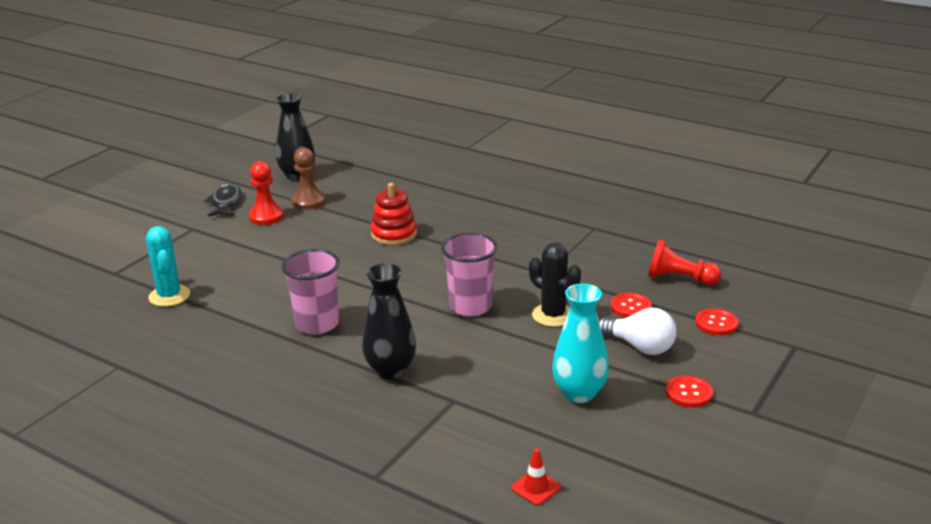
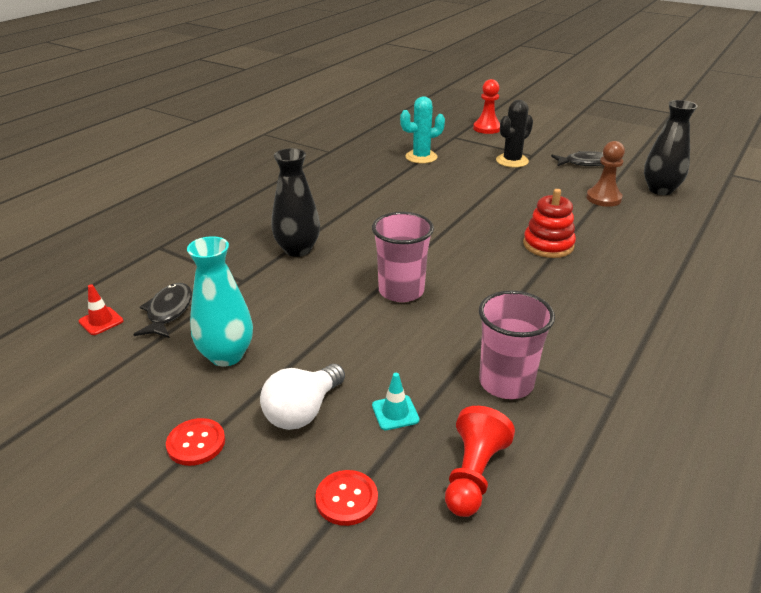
camera: 90 degrees right, 5 degrees up
red pawn [249,161,284,225] -> red pawn moved to [473,79,500,134]
pink cup [282,249,340,334] -> pink cup moved to [479,290,555,399]
black cactus [529,243,581,327] -> black cactus moved to [496,100,533,168]
red button [611,293,652,318] -> turquoise traffic cone [372,373,420,430]
none -> black fish [133,283,192,338]

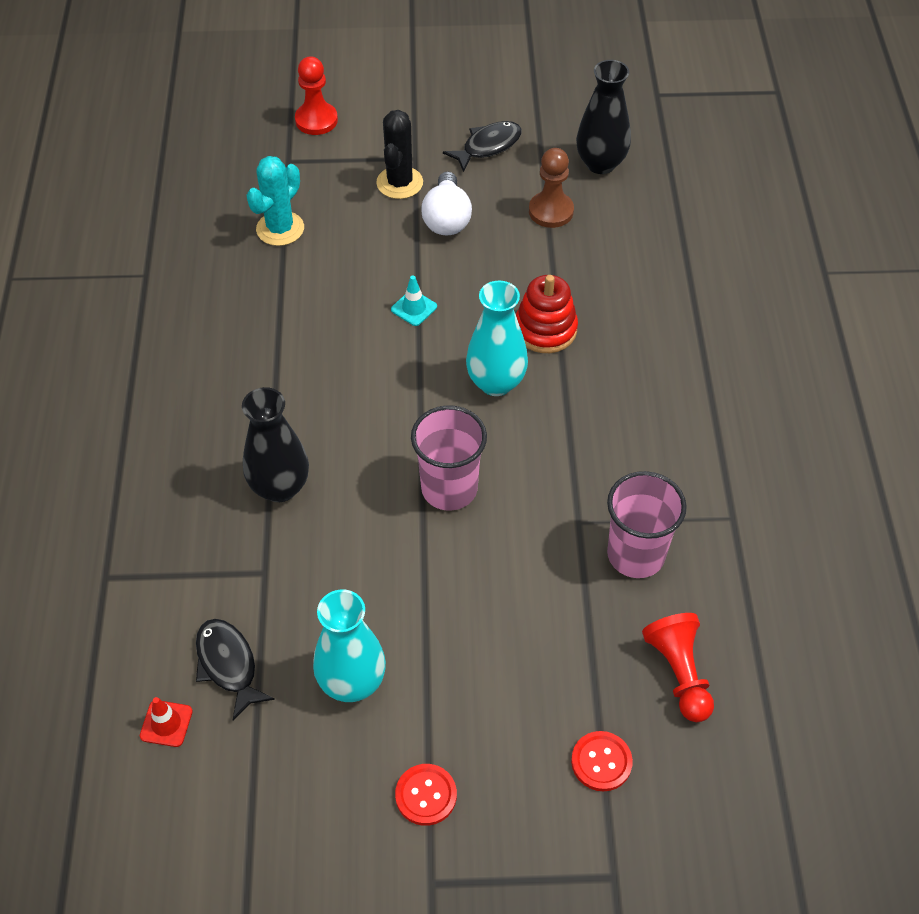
camera: 35 degrees left, 20 degrees up
white light bulb [260,364,345,430] -> white light bulb moved to [421,171,472,236]
turquoise traffic cone [372,373,420,430] -> turquoise traffic cone moved to [391,275,437,326]
none -> turquoise vase [466,280,528,396]

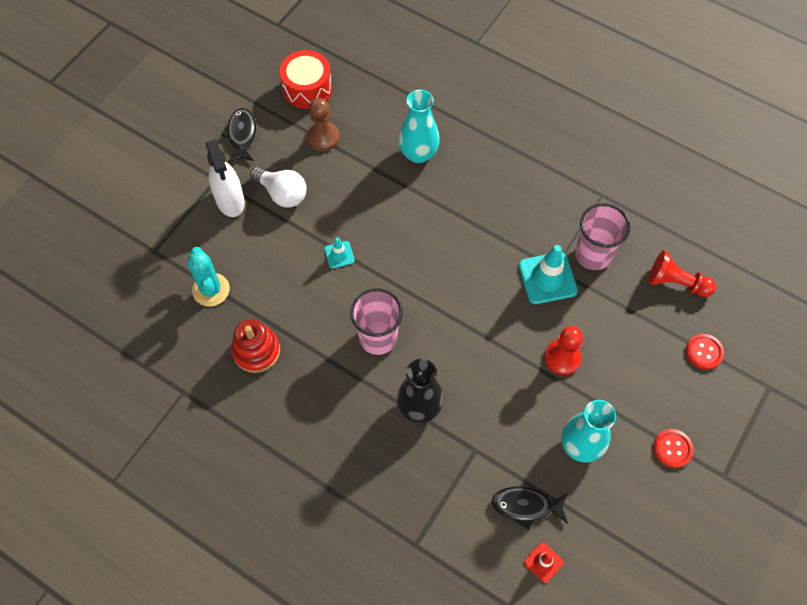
camera: 55 degrees left, 10 degrees up
red pawn [295,56,338,135] -> red pawn moved to [544,326,583,375]
black cactus [376,110,423,199] -> white spray bottle [205,139,245,217]
pink cup [411,405,487,511] -> pink cup moved to [350,288,403,355]
turquoise vase [466,280,528,396] -> turquoise vase moved to [399,89,440,163]
red stacking toy [516,275,578,353] -> red stacking toy moved to [231,319,280,373]
black vase [576,60,631,174] -> red drum [280,50,332,109]
none -> turquoise traffic cone [519,245,578,304]

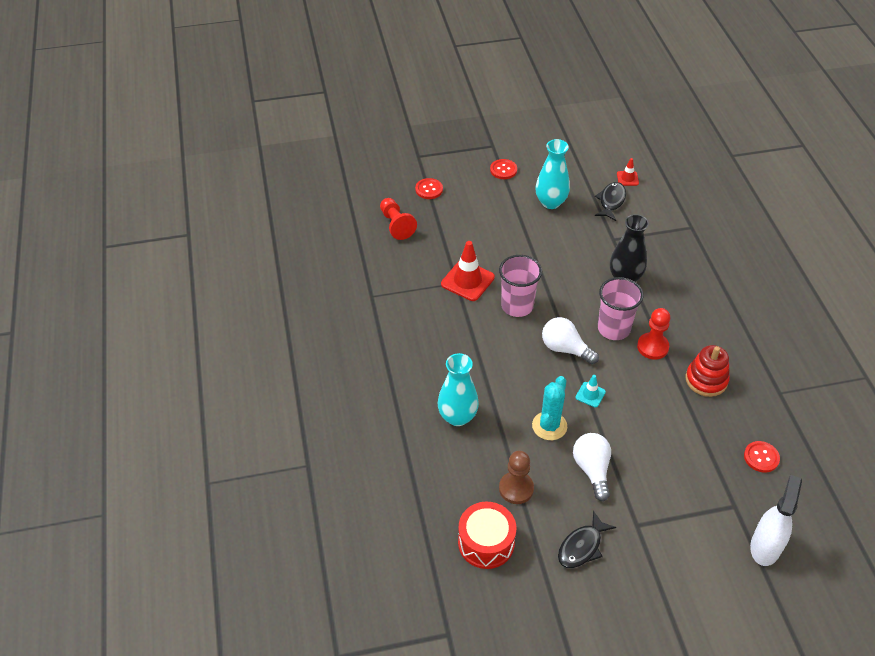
camera: 135 degrees left, 15 degrees down
turquoise cactus [187,247,230,306] -> turquoise cactus moved to [532,376,567,440]
white spray bottle [205,139,245,217] -> white spray bottle moved to [750,475,802,566]
black fish [492,486,568,530] -> black fish turned 120 degrees counterclockwise [595,182,626,221]
turquoise traffic cone [519,245,578,304] -> red traffic cone [441,241,495,301]
red pawn [544,326,583,375] -> red pawn moved to [637,308,670,360]
pink cup [575,203,630,270] -> pink cup moved to [499,255,542,317]
none -> white light bulb [542,317,599,364]
none -> red button [744,441,780,473]

